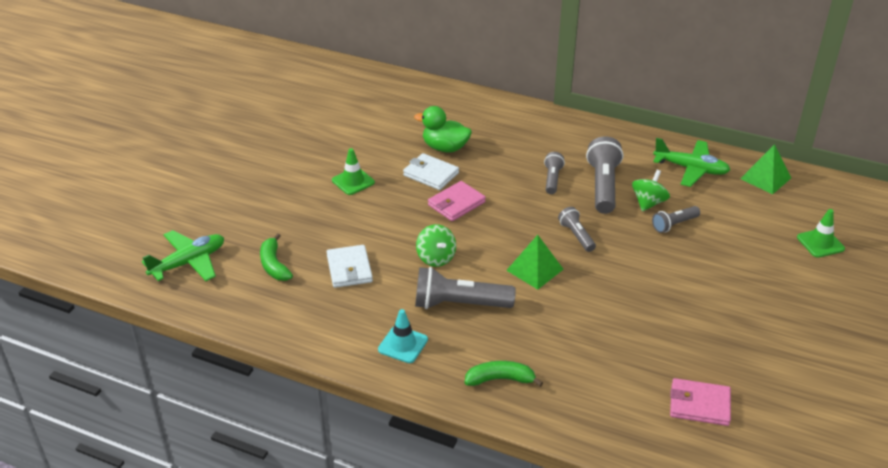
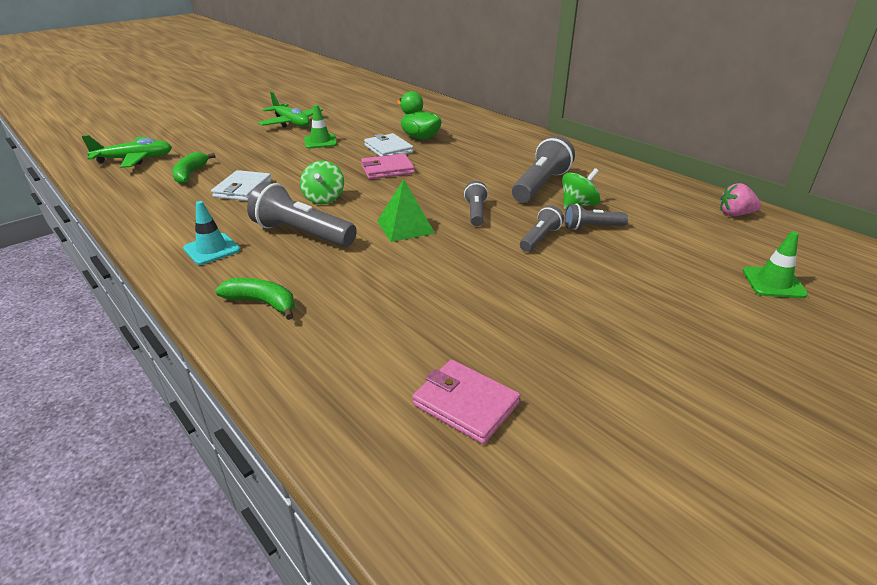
camera: 25 degrees right, 5 degrees down
grey flashlight [544,152,565,194] -> grey flashlight moved to [520,205,564,252]
green plane [653,138,730,187] -> green plane moved to [258,92,323,128]
green pyramid [740,144,791,194] -> pink strawberry [720,183,761,216]

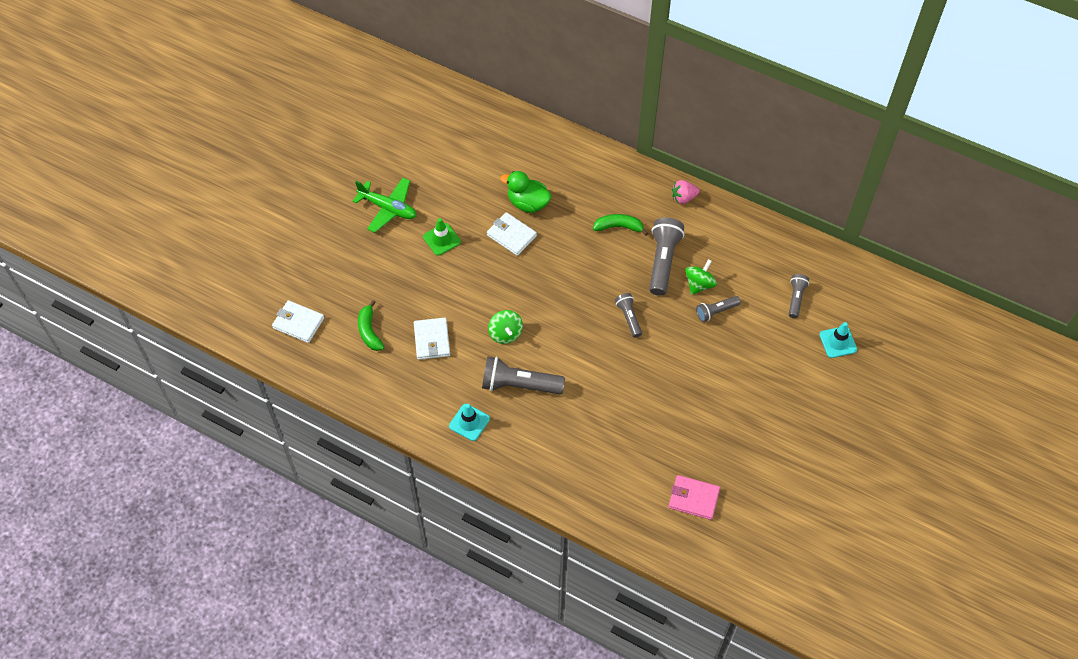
camera: 20 degrees left, 25 degrees up
green plane [82,135,172,168] -> white wallet [272,300,324,343]
green banana [216,278,295,320] -> green banana moved to [593,214,648,236]
pink wallet [361,154,415,179] -> none
green pyramid [377,179,435,242] -> none
grey flashlight [520,205,564,252] -> grey flashlight moved to [789,274,809,318]
pink strawberry [720,183,761,216] -> pink strawberry moved to [672,180,699,204]
green traffic cone [743,231,808,298] -> turquoise traffic cone [819,322,857,358]

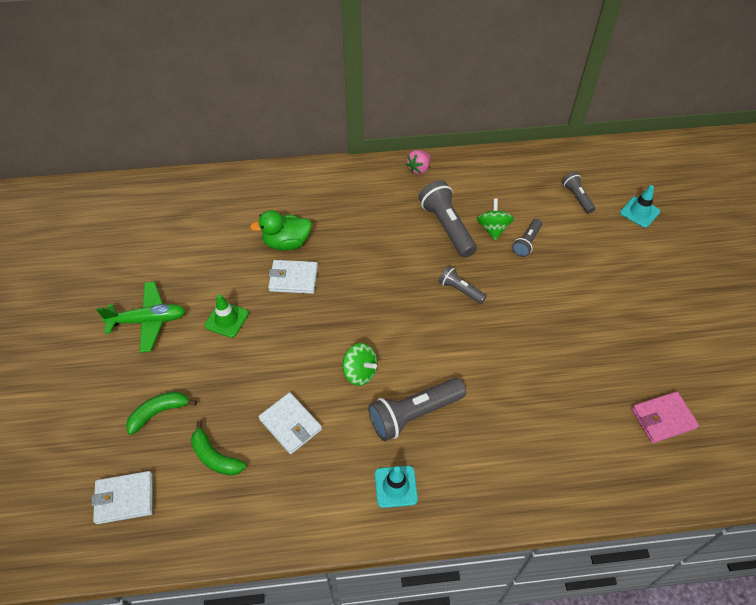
camera: 35 degrees left, 5 degrees down
green banana [593,214,648,236] -> green banana moved to [126,392,197,435]

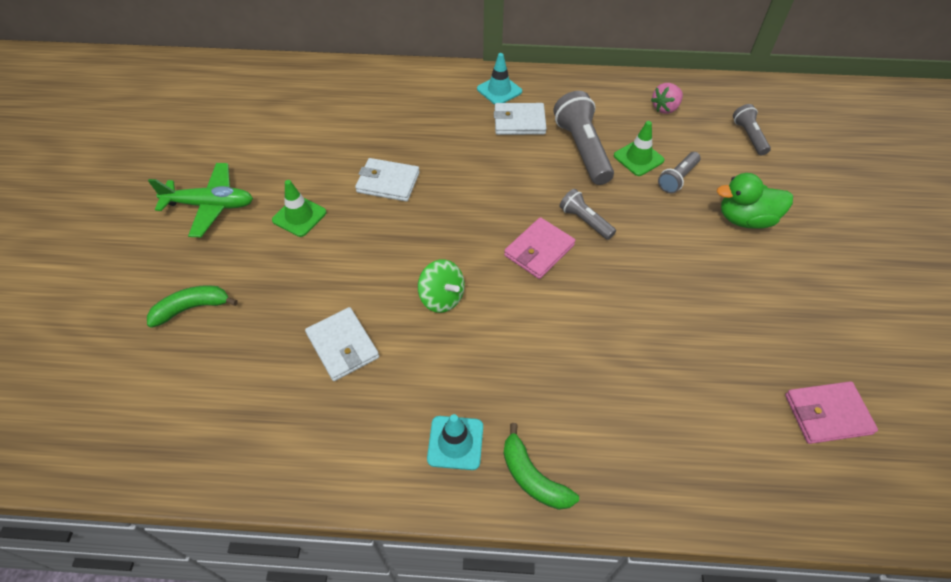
camera: 10 degrees right, 0 degrees up
white wallet [91,471,153,524] -> white wallet moved to [494,103,547,135]
green banana [191,421,246,476] -> green banana moved to [503,423,579,510]
green duck [250,210,312,251] -> green duck moved to [717,173,793,229]
grey flashlight [368,378,466,441] -> none
pink strawberry [406,150,431,174] -> pink strawberry moved to [651,83,683,114]
green spinning top [477,198,514,240] -> green traffic cone [614,121,665,176]
turquoise traffic cone [620,185,660,228] -> turquoise traffic cone moved to [477,53,522,105]
none -> pink wallet [504,217,575,279]

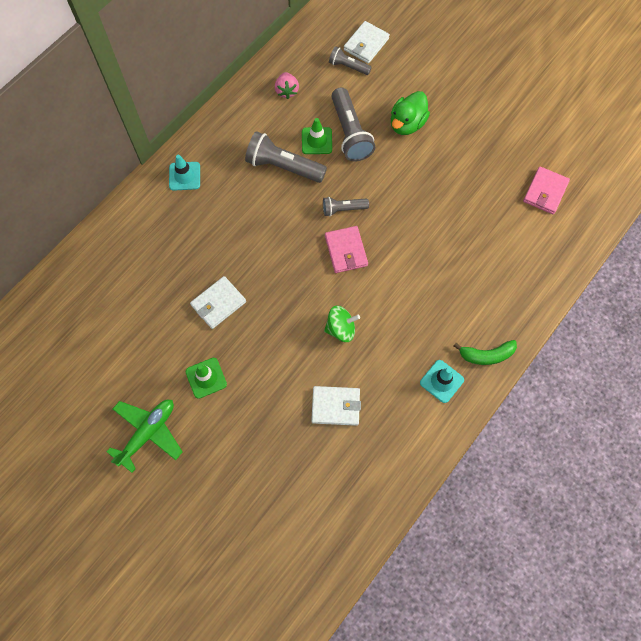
camera: 55 degrees left, 15 degrees up
green banana [147,285,238,328] -> none
white wallet [494,103,547,135] -> white wallet moved to [344,21,390,64]
grey flashlight [658,152,700,194] -> grey flashlight [331,87,375,161], size x1.78

